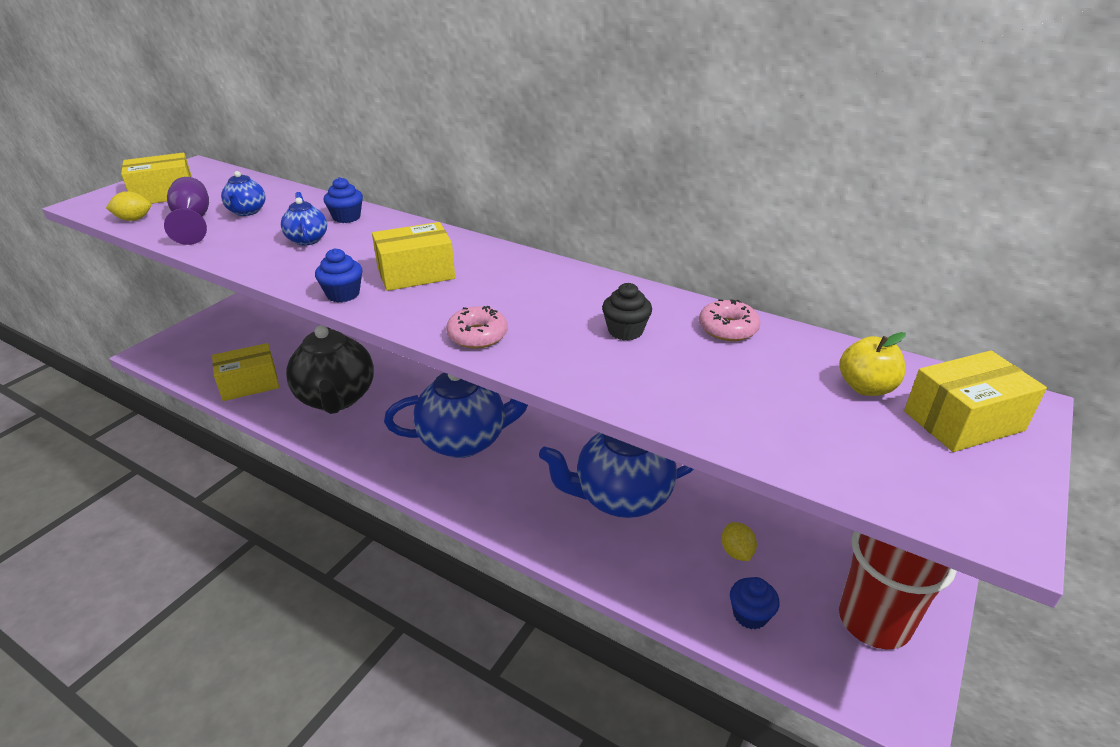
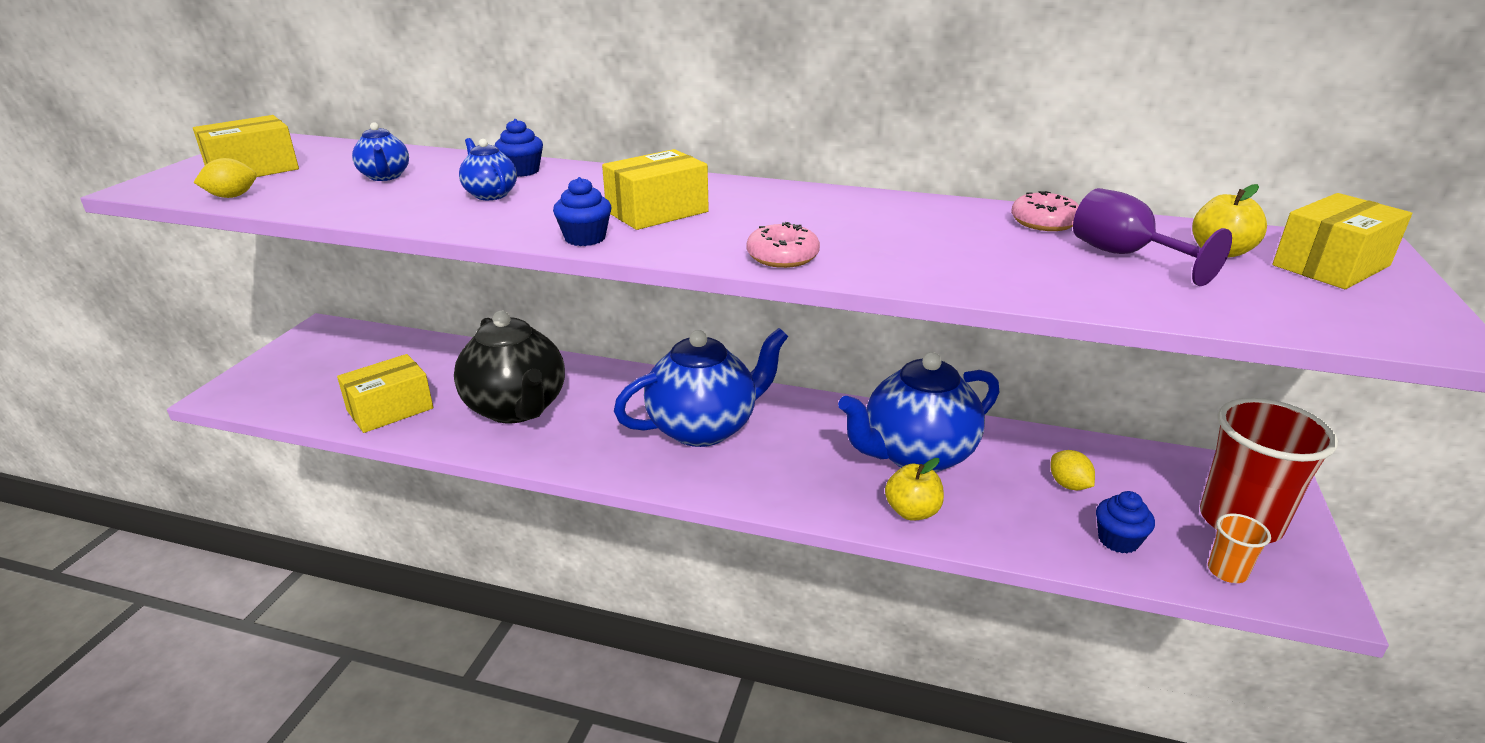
camera: 15 degrees left, 5 degrees down
purple goblet [164,177,209,245] -> purple goblet moved to [1073,188,1232,286]
black cupcake [602,283,652,341] -> none
none -> yellow apple [885,458,944,521]
none -> orange cup [1208,514,1271,583]

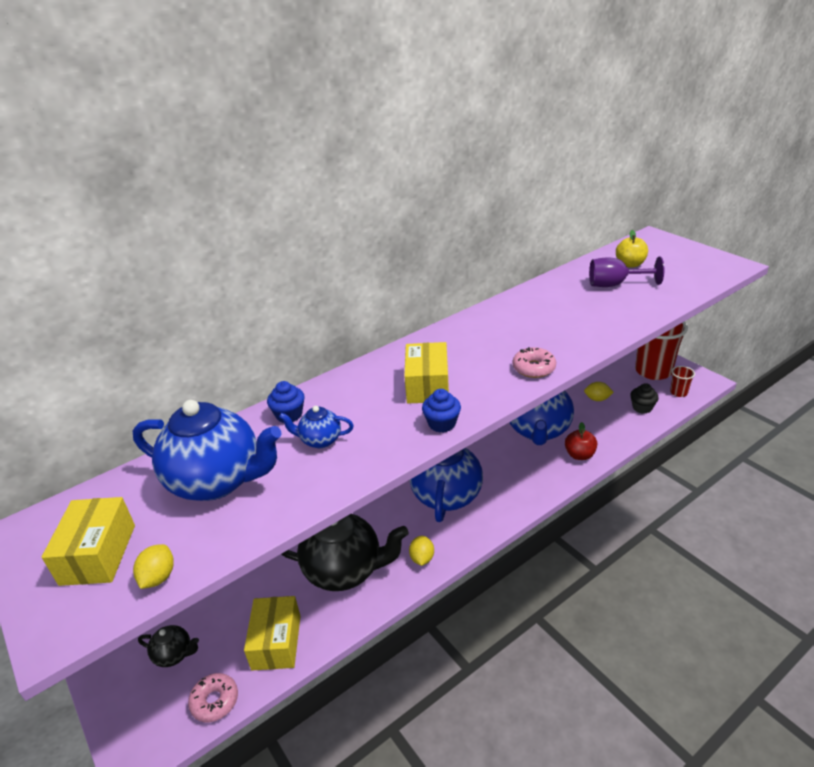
camera: 50 degrees left, 5 degrees up
blue teapot [352,122,409,181] -> blue teapot [133,400,282,501], size x2.18
yellow apple [885,458,944,521] -> red apple [565,422,597,460]
pink donut [1011,191,1079,231] -> pink donut moved to [188,673,238,722]
blue cupcake [1096,491,1155,553] -> black cupcake [630,383,659,414]
orange cup [1208,514,1271,583] -> red cup [670,366,695,397]
yellow box [1272,193,1412,289] -> none
none -> black teapot [138,625,199,667]
none -> yellow lemon [409,536,434,566]

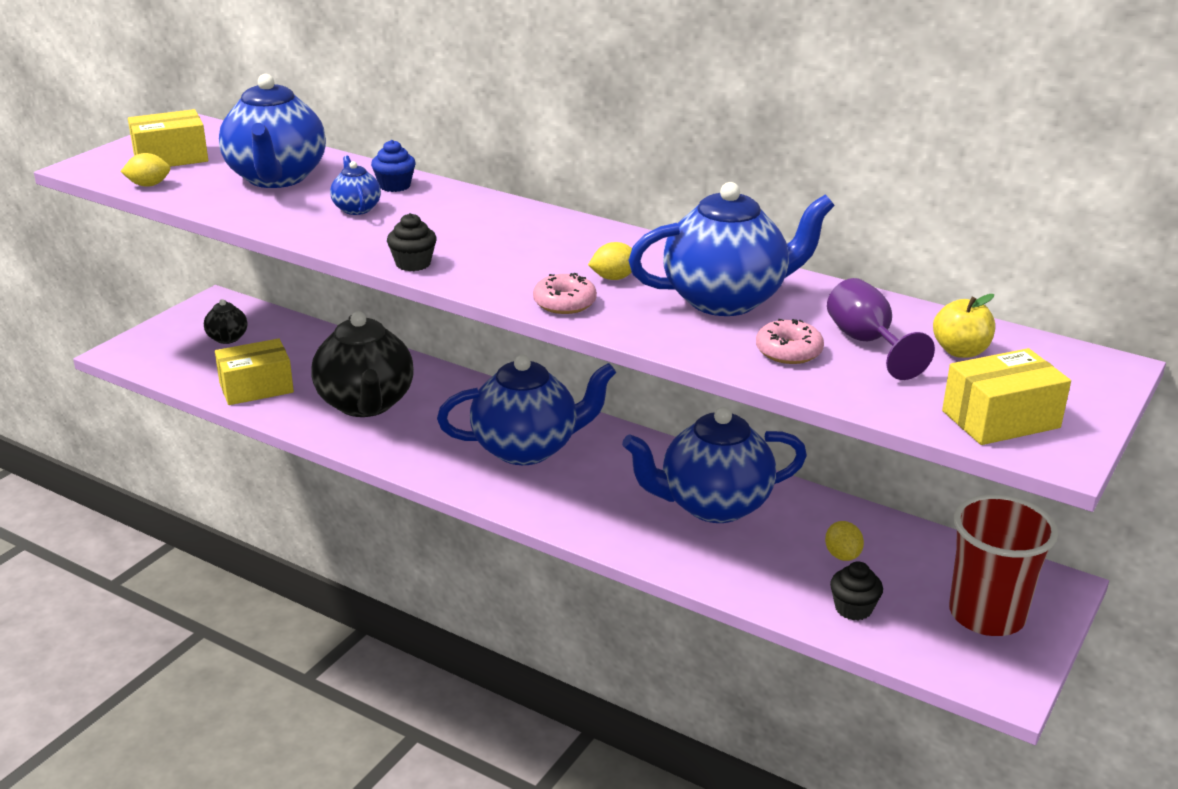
camera: 65 degrees right, 5 degrees down
pink donut [188,673,238,722] -> pink donut moved to [756,319,824,364]
yellow box [404,342,449,403] -> yellow box moved to [942,348,1071,445]
yellow lemon [409,536,434,566] -> yellow lemon moved to [588,242,632,280]
blue cupcake [422,389,461,433] -> black cupcake [387,213,437,271]
red apple [565,422,597,460] -> none
red cup [670,366,695,397] -> none
none -> blue teapot [628,182,835,316]

